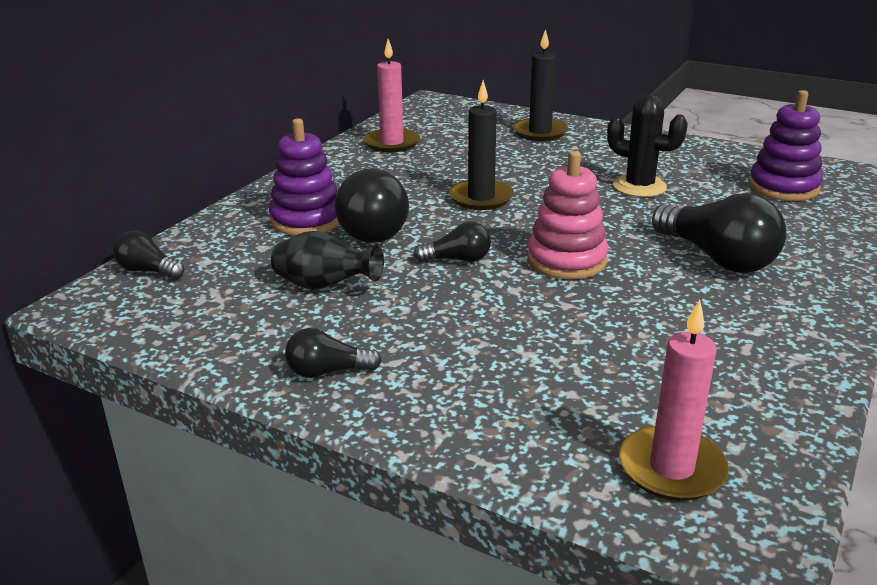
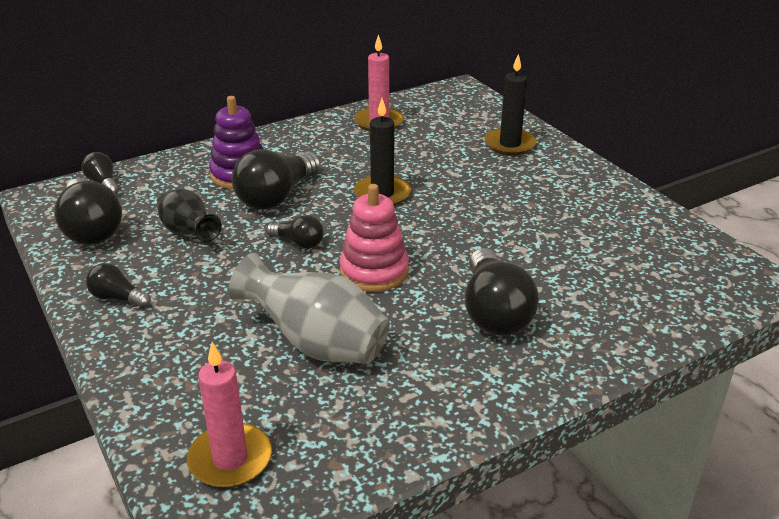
camera: 30 degrees right, 5 degrees up
black cactus [607,95,688,197] -> none
purple stacking toy [748,90,823,201] -> none
none -> black light bulb [54,178,122,245]
none -> grey vase [229,253,390,364]

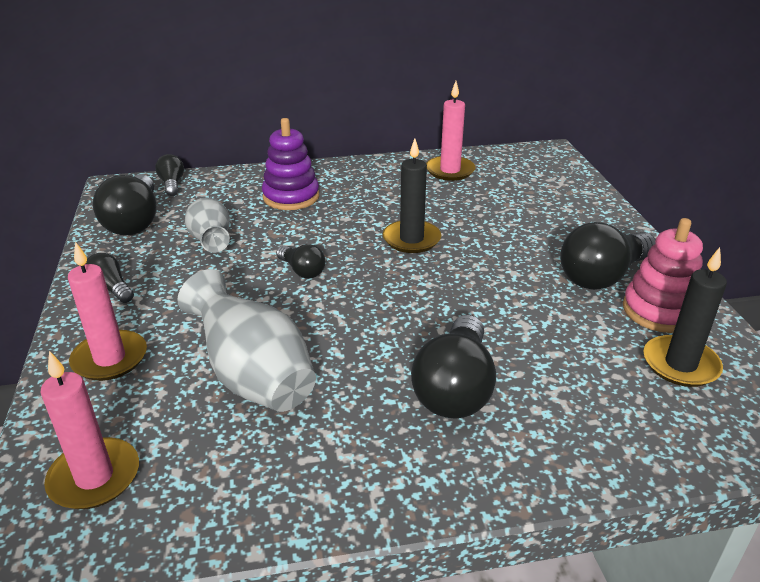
camera: 20 degrees right, 0 degrees up
black vase [157,189,222,242] -> grey vase [185,198,230,253]
black light bulb [232,149,321,210] -> black light bulb moved to [560,222,656,290]
pink stacking toy [339,184,409,292] -> pink stacking toy moved to [623,218,703,333]
black candle [485,54,537,155] -> black candle moved to [643,247,727,387]
none -> pink candle [68,242,147,381]

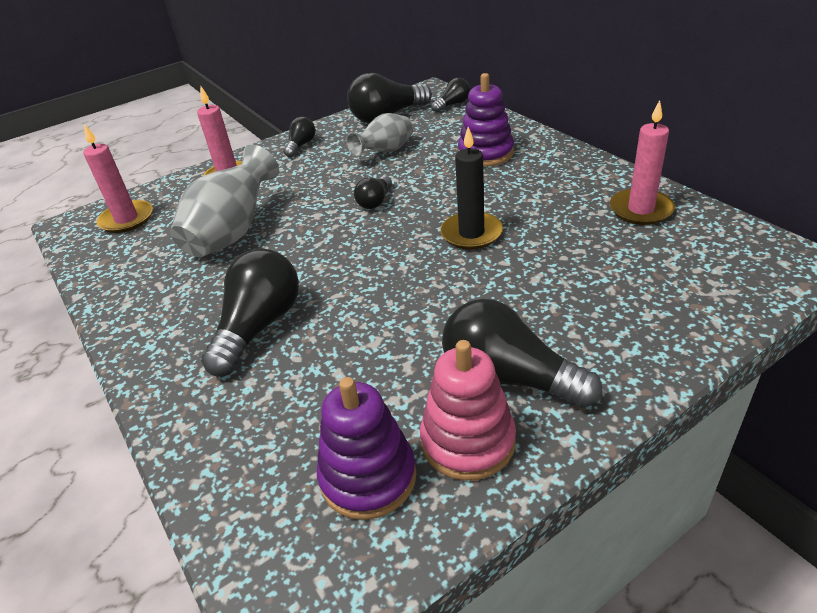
camera: 70 degrees right, 5 degrees up
black light bulb [411,315,496,419] -> black light bulb turned 120 degrees clockwise [201,249,299,377]
black candle [643,247,727,387] -> purple stacking toy [317,377,417,520]

